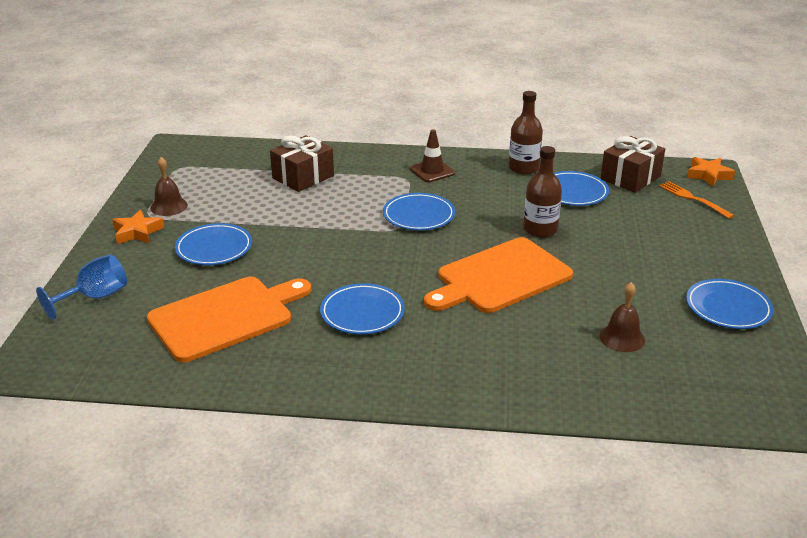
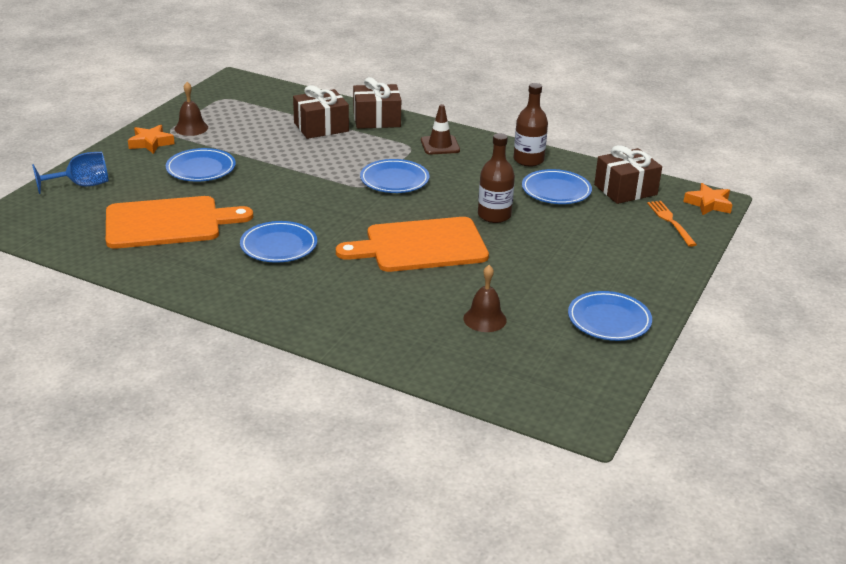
camera: 20 degrees right, 0 degrees up
none -> brown gift [353,77,401,129]

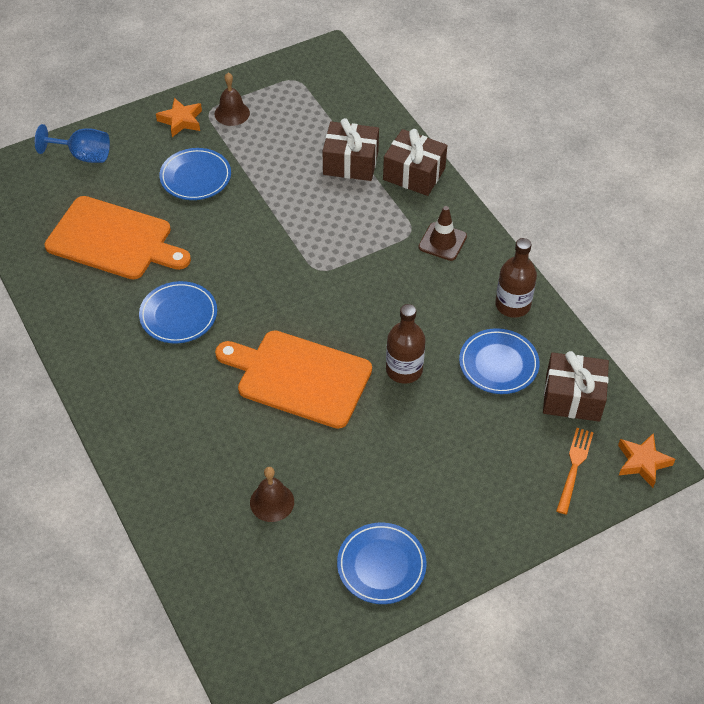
camera: 35 degrees right, 20 degrees up
blue plate [360,159,429,193] -> none

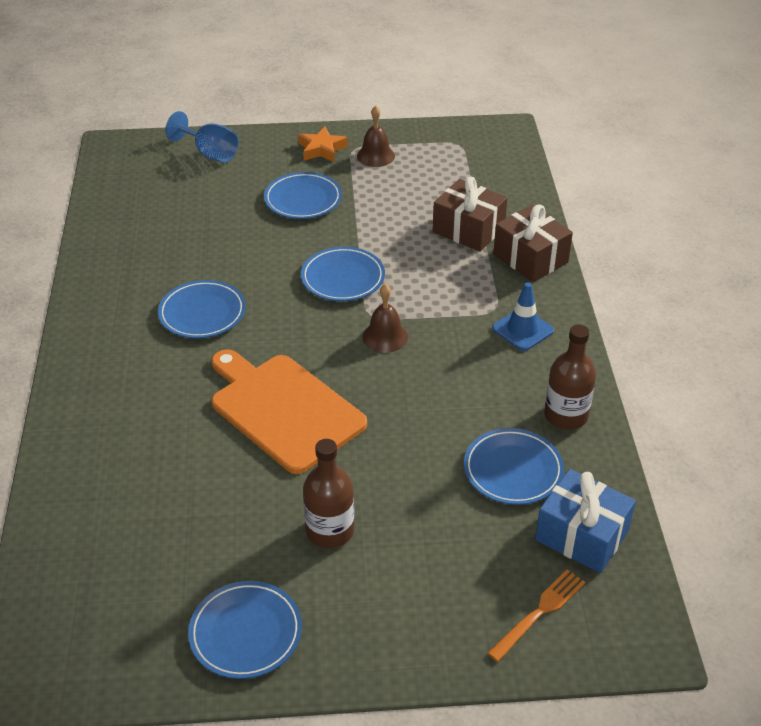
camera: 25 degrees right, 10 degrees down
orange cutting board [44,196,191,280] -> none
brown bell [250,467,294,522] -> brown bell moved to [362,284,408,353]
brown bottle [386,304,426,384] -> brown bottle moved to [303,439,354,548]
brown traffic cone [418,206,467,261] -> blue traffic cone [492,282,554,351]
brown gift [543,351,609,422] -> blue gift [535,469,636,573]
orange star [618,433,675,488] -> none
none -> blue plate [301,247,385,301]

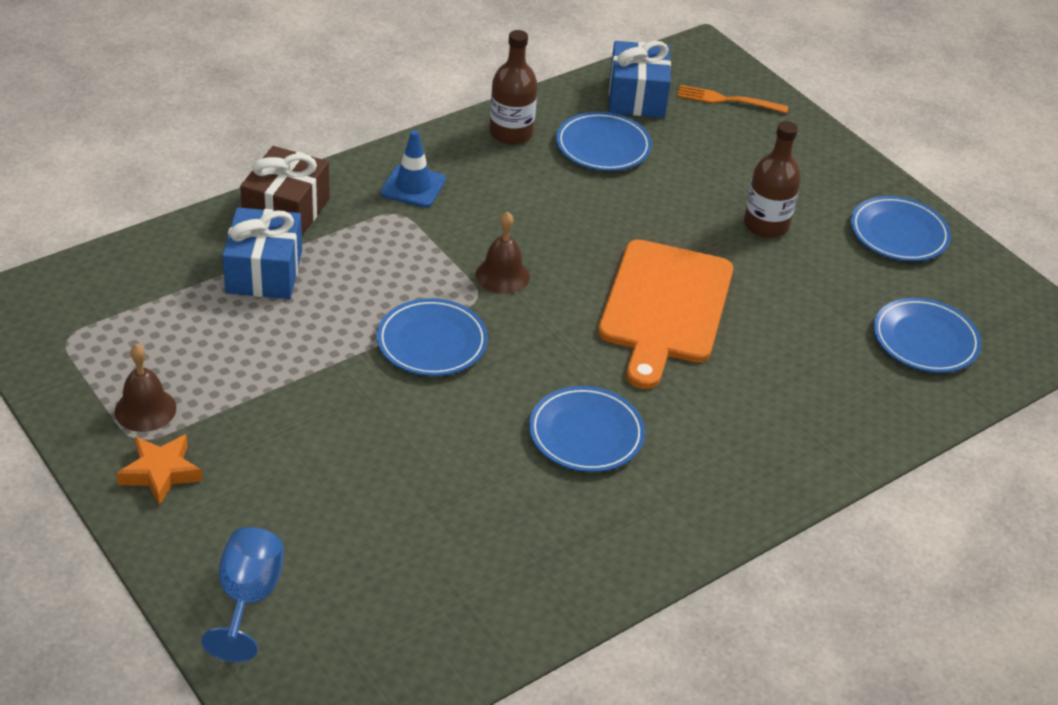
camera: 125 degrees left, 0 degrees up
blue plate [264,172,342,219] -> blue plate moved to [874,298,982,373]
brown gift [433,177,507,252] -> blue gift [222,208,302,299]

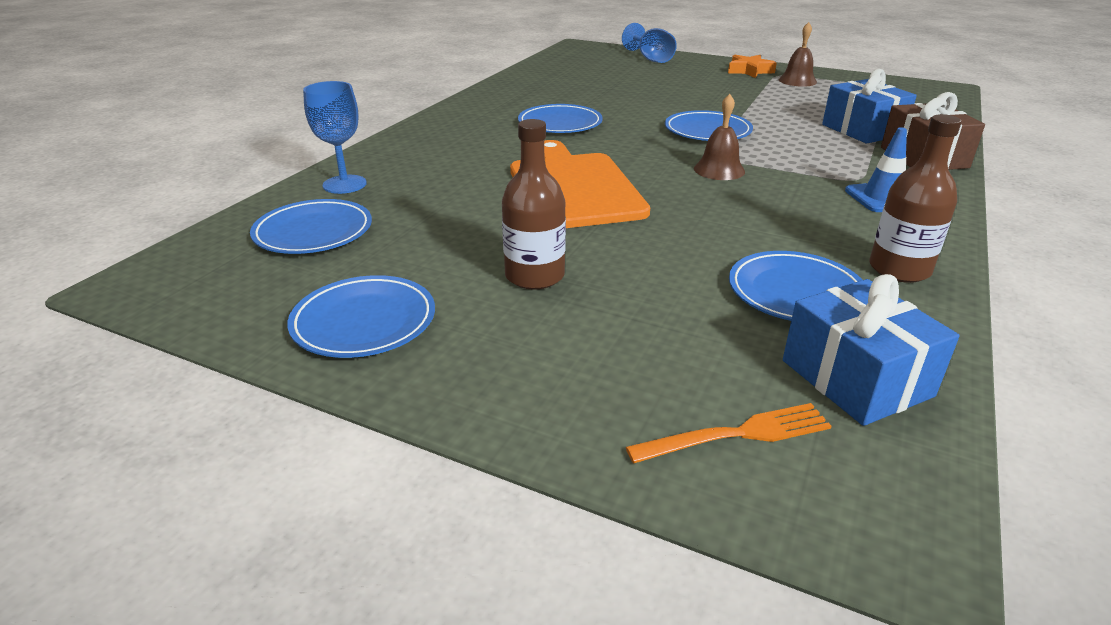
camera: 155 degrees right, 10 degrees down
none -> blue goblet [303,81,367,194]

